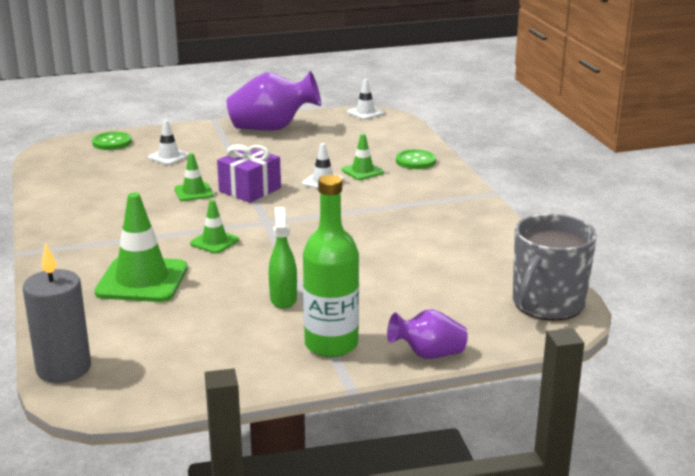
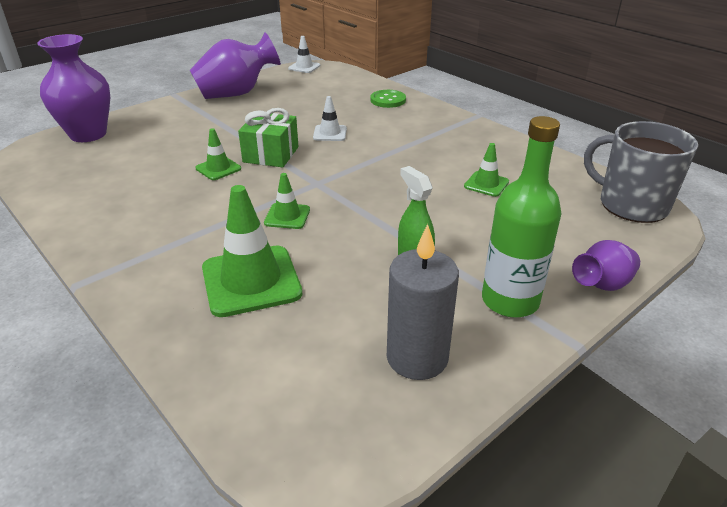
camera: 25 degrees left, 10 degrees up
grey candle [23,244,91,383] -> grey candle moved to [387,224,459,380]
green button [92,132,132,150] -> purple vase [37,34,110,142]
white traffic cone [148,120,189,165] -> none
purple gift [217,144,281,203] -> green gift [238,108,298,167]
green traffic cone [342,134,384,180] -> green traffic cone moved to [464,143,509,197]
grey mug [513,214,597,321] -> grey mug turned 120 degrees clockwise [584,121,698,223]

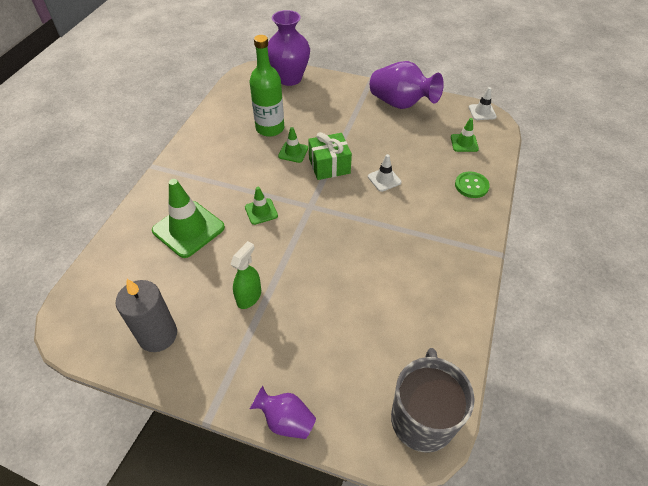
camera: 60 degrees right, 15 degrees up
green traffic cone [464,143,509,197] -> green traffic cone moved to [451,118,479,152]
green bottle [482,116,561,318] -> green bottle moved to [250,35,284,137]

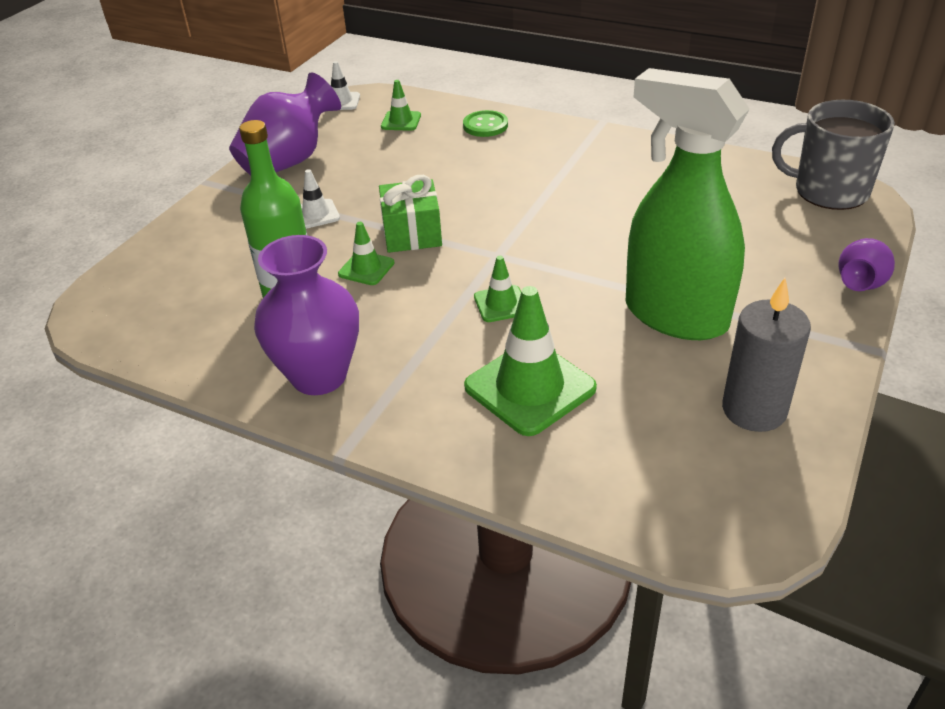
camera: 80 degrees left, 10 degrees down
green spray bottle [230,241,261,309] -> green spray bottle [626,68,750,340], size x2.26
purple vase [267,10,310,86] -> purple vase moved to [254,235,359,395]
white traffic cone [368,154,402,192] -> white traffic cone moved to [301,169,340,229]

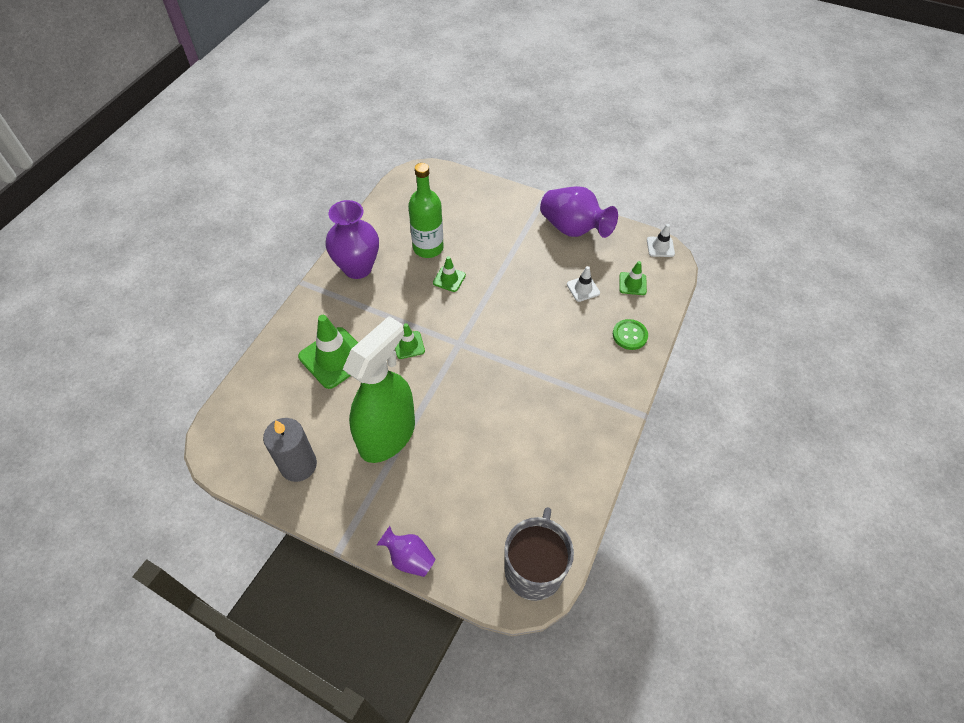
camera: 85 degrees right, 15 degrees up
white traffic cone [301,169,340,229] -> white traffic cone moved to [567,266,600,302]
green gift [379,175,442,253] -> none

